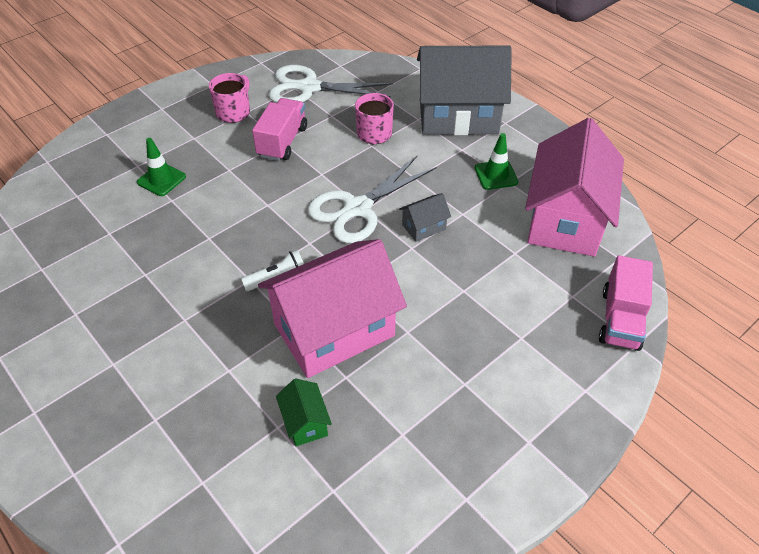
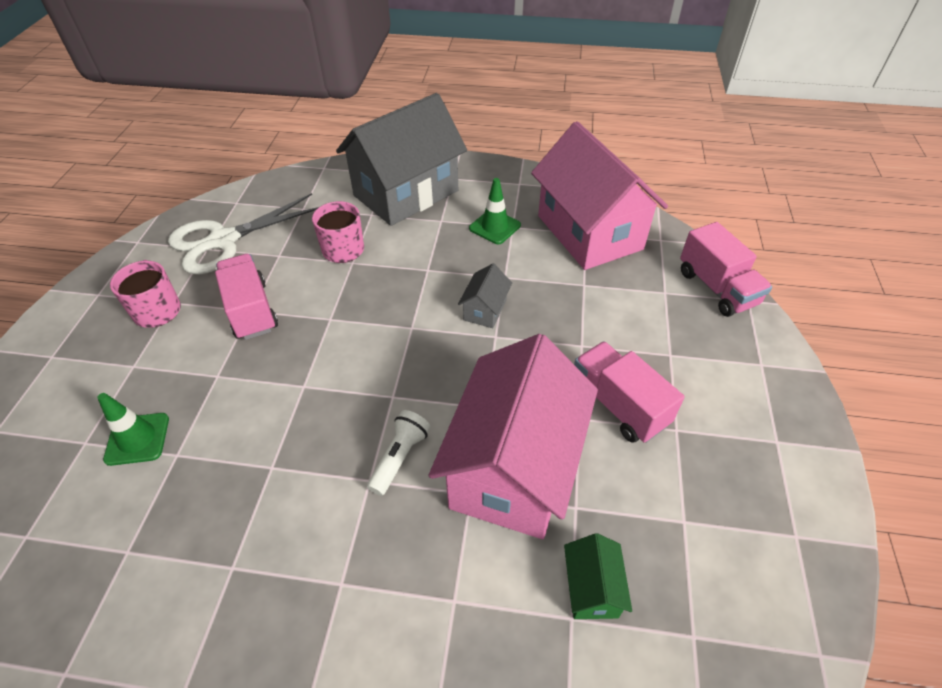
camera: 40 degrees left, 0 degrees up
green house [276,378,332,446] -> green house turned 60 degrees clockwise [564,533,632,619]
white scissors [307,156,436,243] -> none
none -> pink truck [574,341,685,443]

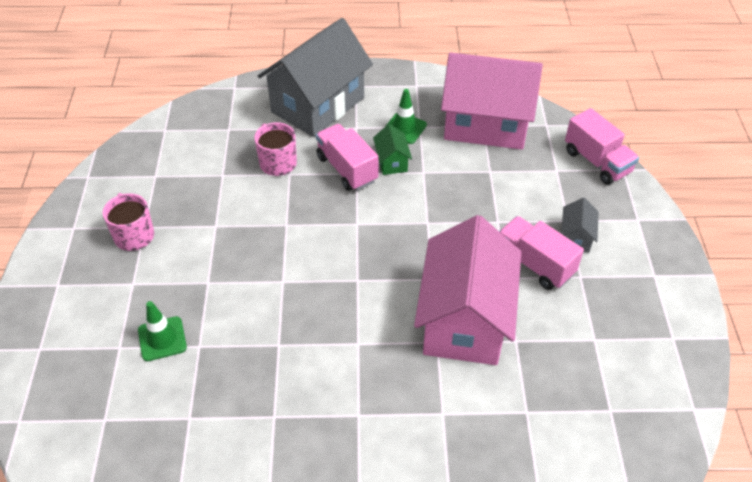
camera: 10 degrees left, 0 degrees up
white scissors [168,193,319,274] -> none
pink truck [215,254,278,340] -> pink truck moved to [316,124,378,191]
white flashlight [367,410,431,496] -> none
grey house [458,263,512,328] -> grey house moved to [561,198,599,253]
pink house [531,121,668,270] -> pink house turned 45 degrees counterclockwise [441,52,543,150]
green house [564,533,632,619] -> green house moved to [373,124,412,175]

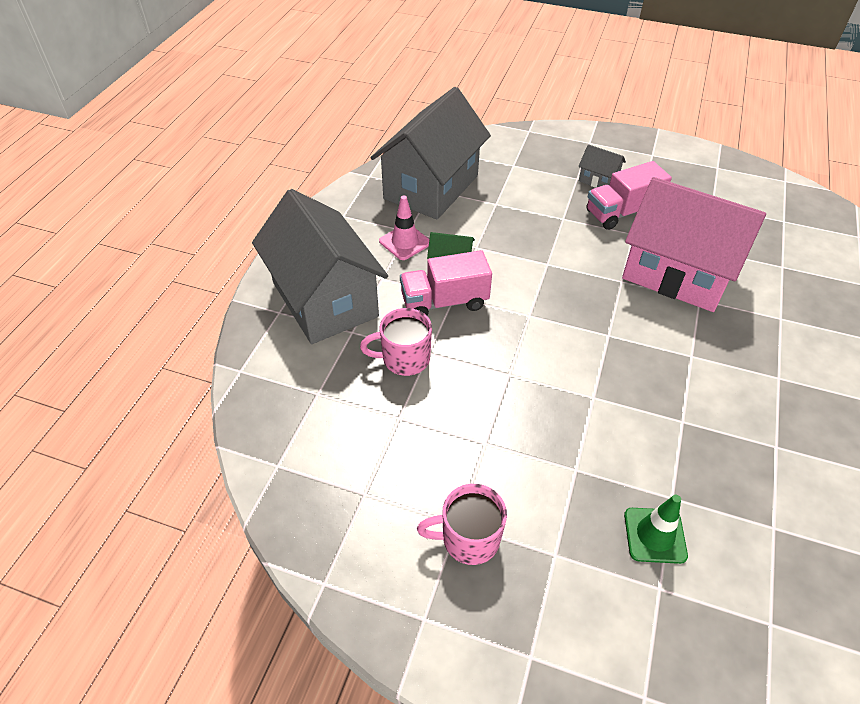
camera: 70 degrees left, 0 degrees up
green traffic cone [385,89,427,144] -> pink traffic cone [379,195,429,260]
pink house [441,52,543,150] -> grey house [371,87,491,220]
pink truck [565,108,639,185] -> none

